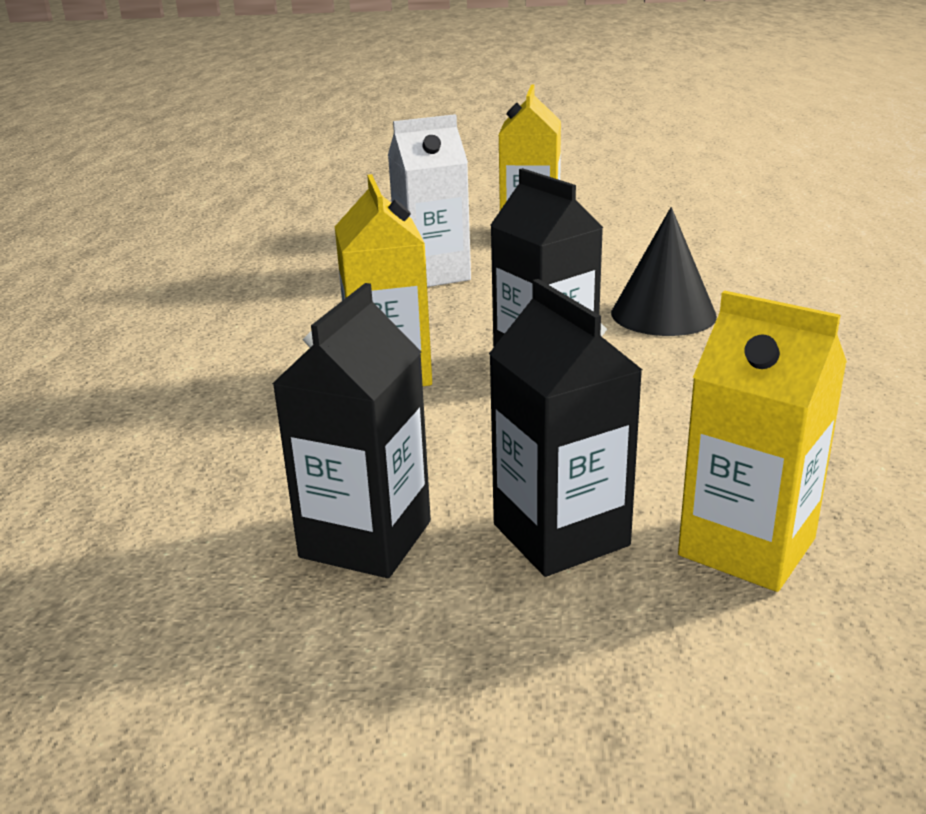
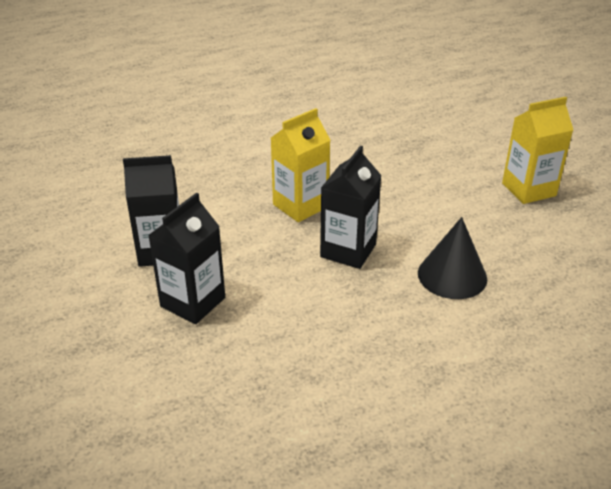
camera: 60 degrees right, 10 degrees up
white carton [388,114,471,287] -> none
yellow carton [678,290,847,592] -> none

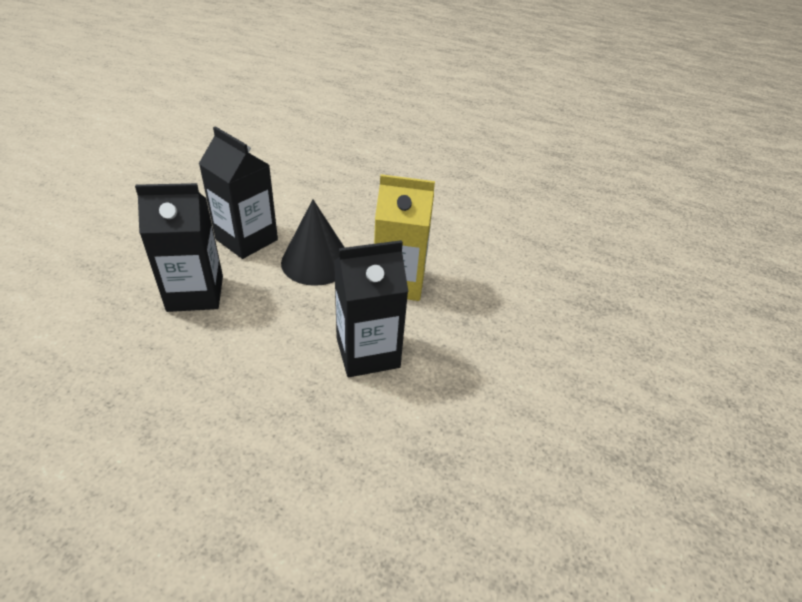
camera: 45 degrees right, 5 degrees up
black cone [418,217,487,299] -> black cone moved to [281,200,345,286]
yellow carton [502,97,573,204] -> none

